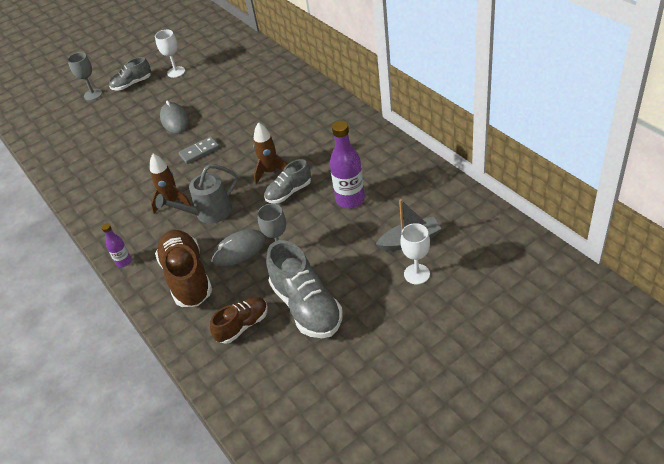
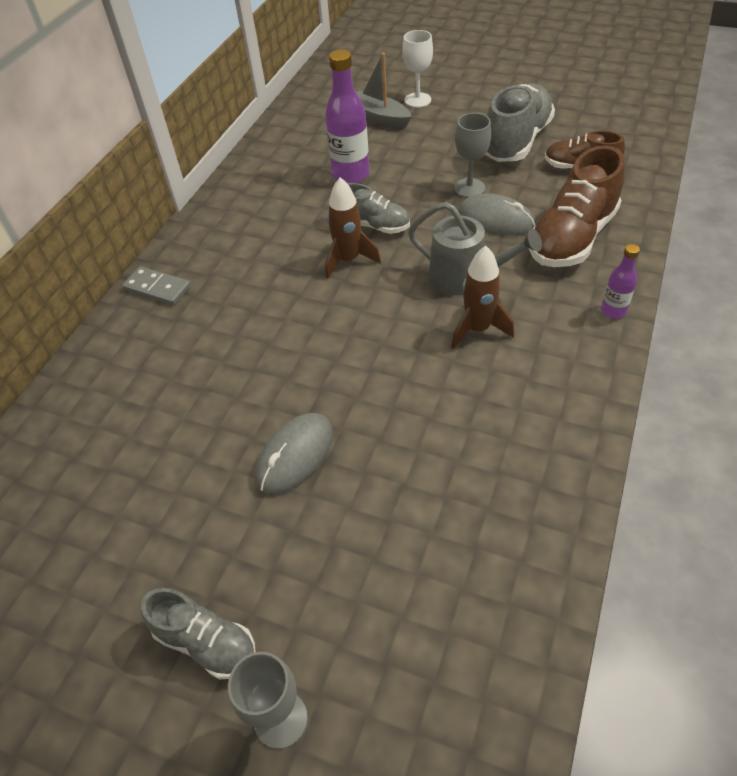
camera: 125 degrees left, 5 degrees up
white goblet [155,30,185,78] -> none
grey domino [178,136,220,164] -> grey domino moved to [122,266,191,305]

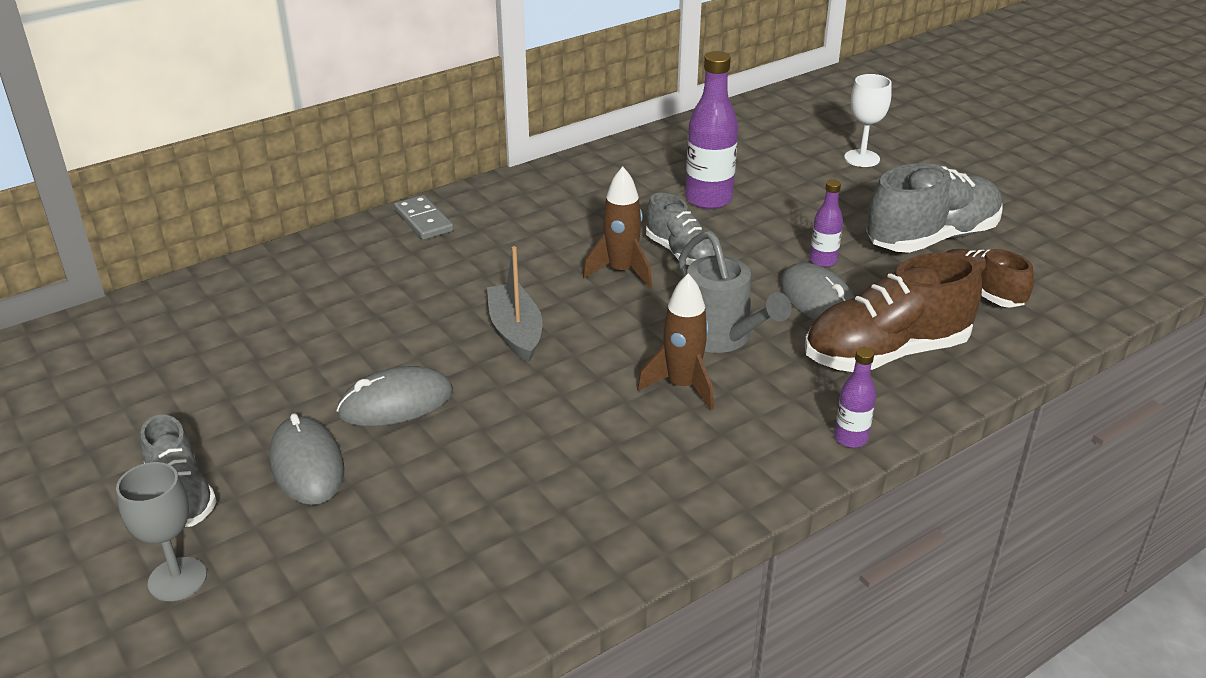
camera: 30 degrees right, 15 degrees down
grey boat [356,53,412,128] -> grey boat moved to [487,246,542,363]
grey goblet [454,113,491,198] -> purple bottle [810,180,843,267]
none -> grey mouse [269,413,344,505]

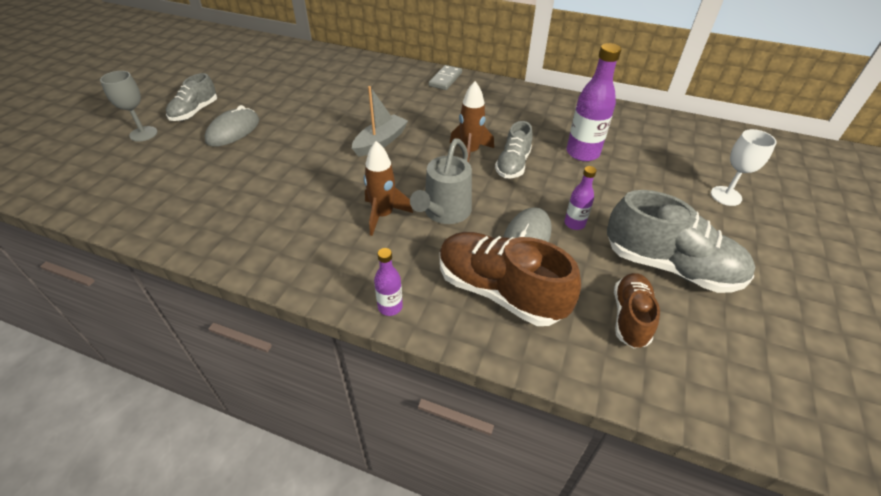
camera: 55 degrees right, 10 degrees up
grey mouse [336,366,453,426] -> none

